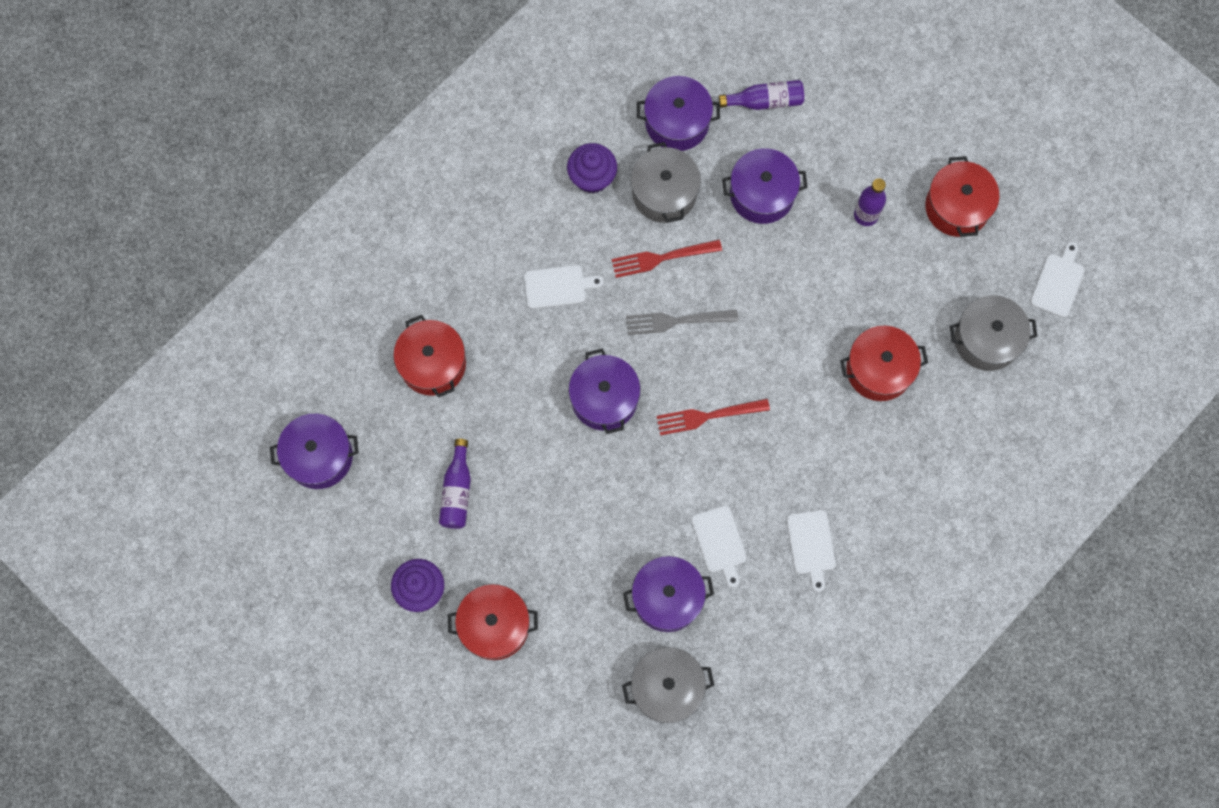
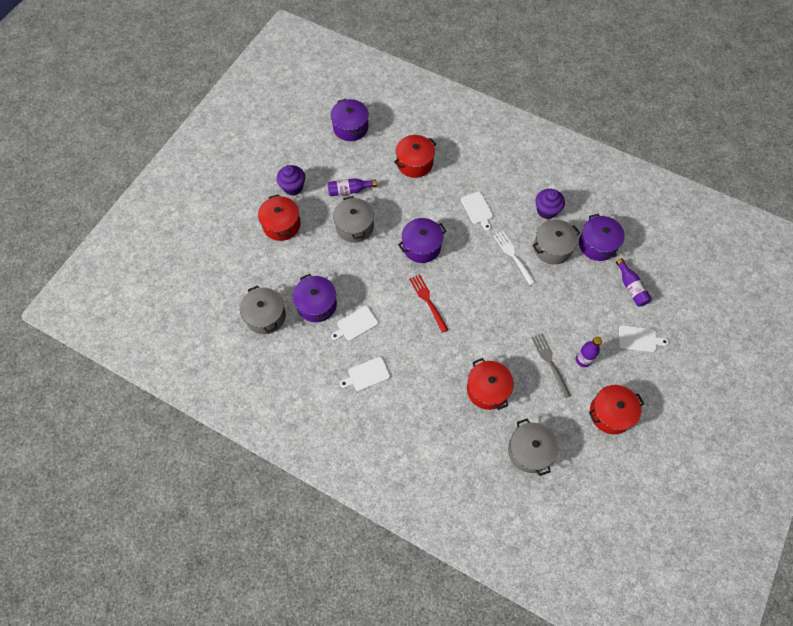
camera: 75 degrees right, 10 degrees down
red fork [612,240,722,278] -> white fork [493,231,535,285]
grey fork [626,310,738,335] -> grey fork moved to [531,333,571,398]
purple pot [722,148,808,224] -> none
white cutting board [1030,242,1085,318] -> white cutting board moved to [619,325,669,352]
none -> grey pot [333,196,374,243]

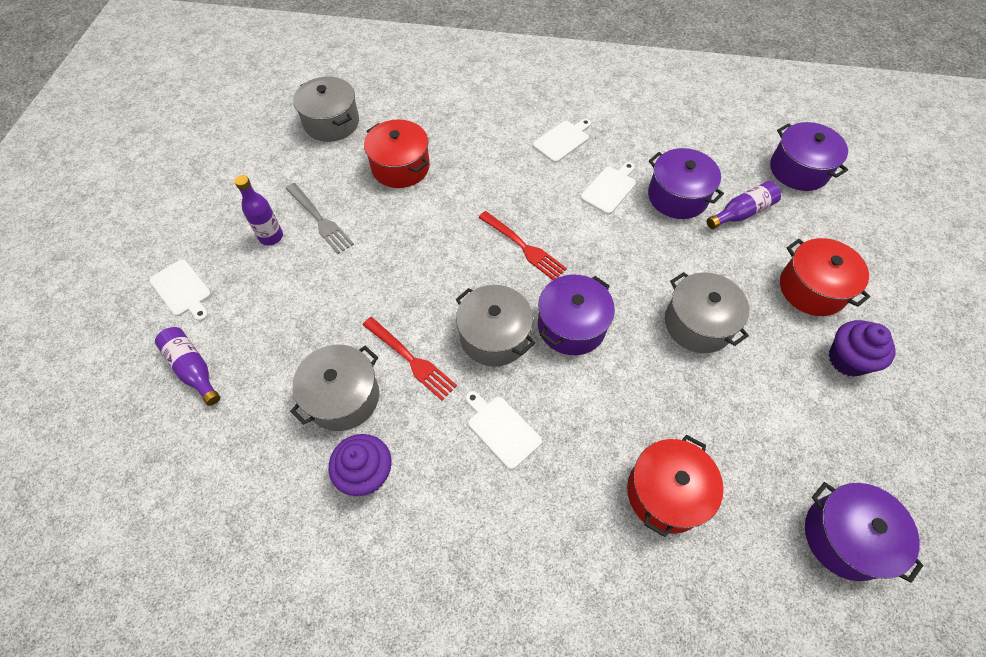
camera: 160 degrees right, 5 degrees down
grey pot [240,285,286,334] -> grey pot moved to [456,285,535,367]
purple bottle [327,178,377,196] -> purple bottle moved to [707,181,781,229]
white fork [493,231,535,285] -> red fork [363,317,457,400]
purple pot [579,214,625,261] -> purple pot moved to [770,122,848,191]
red pot [589,385,644,434] -> none
white cutting board [619,325,669,352] -> white cutting board turned 120 degrees counterclockwise [149,259,211,321]

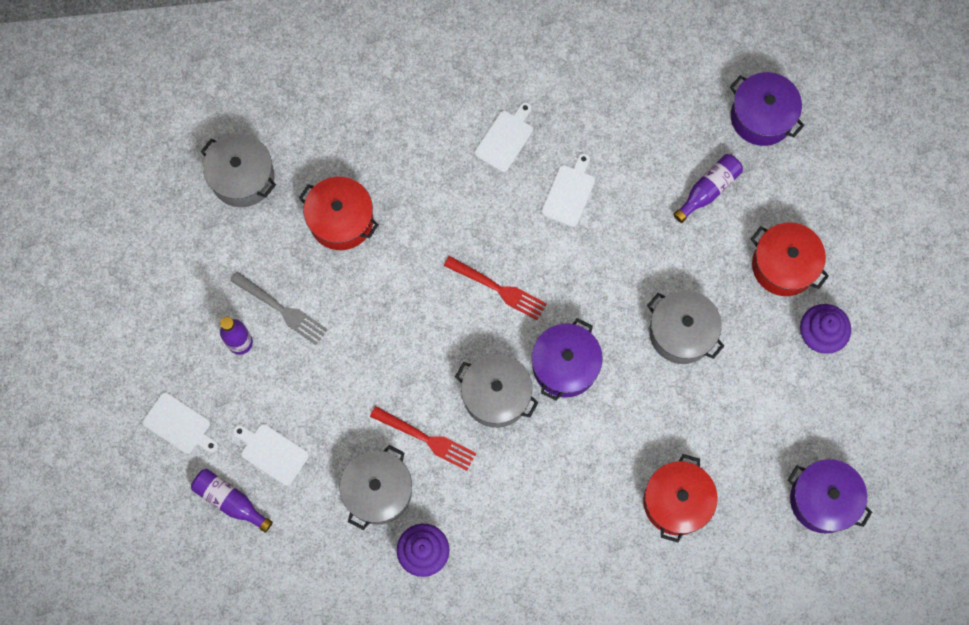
camera: 15 degrees left, 15 degrees up
white cutting board [465,391,542,470] -> white cutting board moved to [233,424,309,486]
purple pot [648,148,724,219] -> none

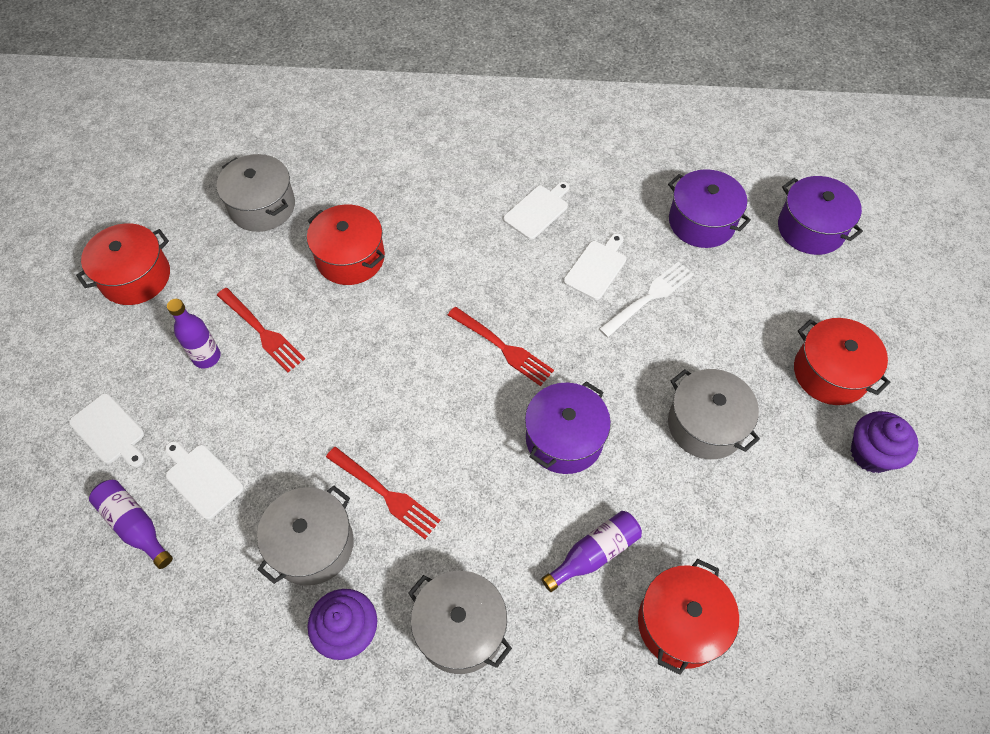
camera: 10 degrees right, 15 degrees down
grey fork [230,271,328,345] -> red fork [217,288,305,372]
grey pot [455,354,539,428] -> grey pot moved to [408,571,512,674]
purple bottle [673,154,743,223] -> purple bottle moved to [541,511,642,592]
purple pot [788,459,872,534] -> purple pot moved to [668,169,751,248]
none -> red pot [76,223,170,305]
none -> white fork [599,261,694,337]

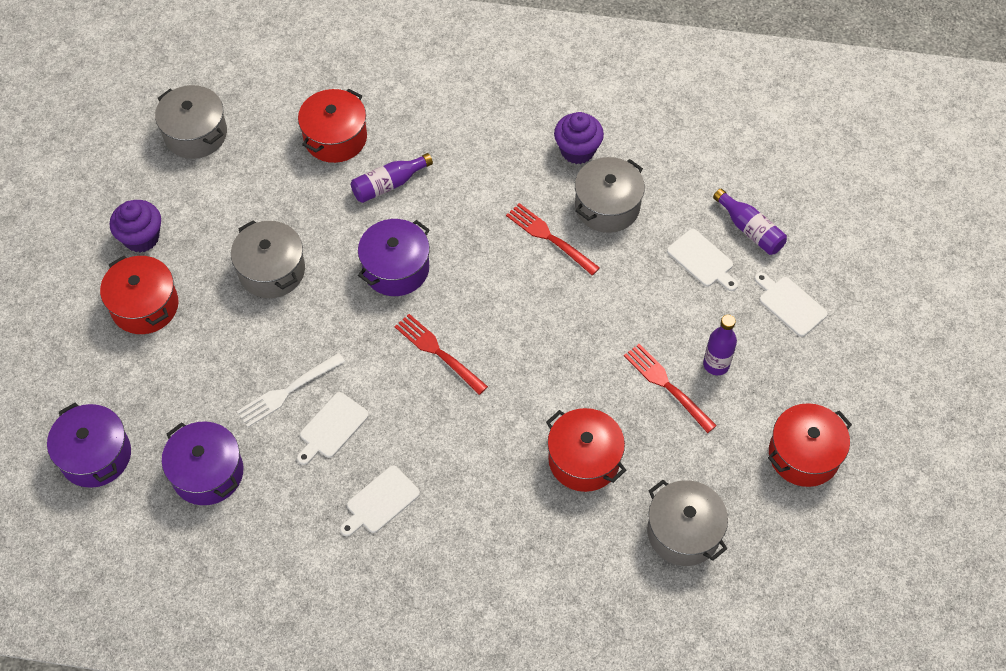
camera: 175 degrees left, 0 degrees up
grey pot [408,571,512,674] -> grey pot moved to [155,85,227,159]

